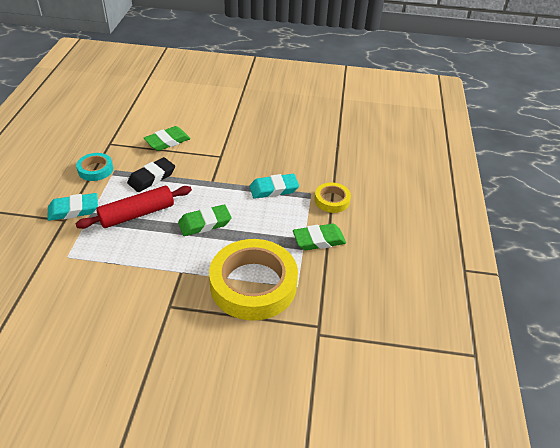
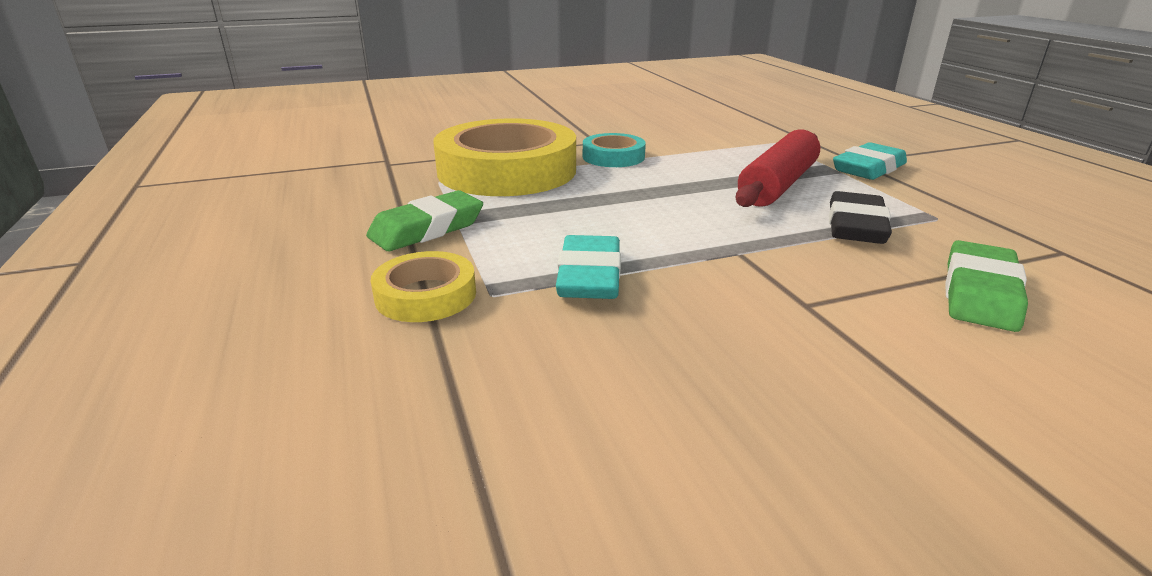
camera: 155 degrees right, 15 degrees down
turquoise tape [76,153,113,181] -> turquoise tape moved to [583,133,646,167]
green eraser [178,204,231,236] -> none
turquoise eraser [249,174,299,199] -> turquoise eraser turned 45 degrees counterclockwise [556,235,621,299]

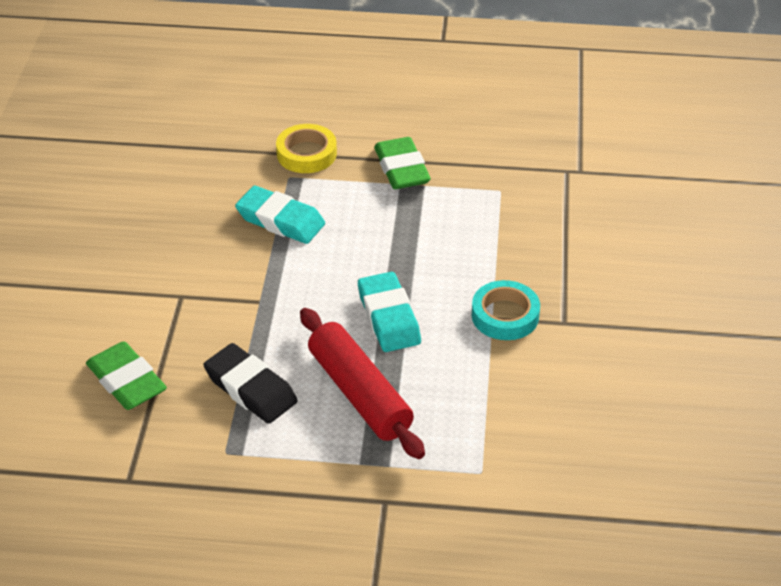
camera: 115 degrees right, 15 degrees up
yellow tape [433,118,576,196] -> none
turquoise eraser [833,142,907,180] -> turquoise eraser moved to [358,272,421,352]

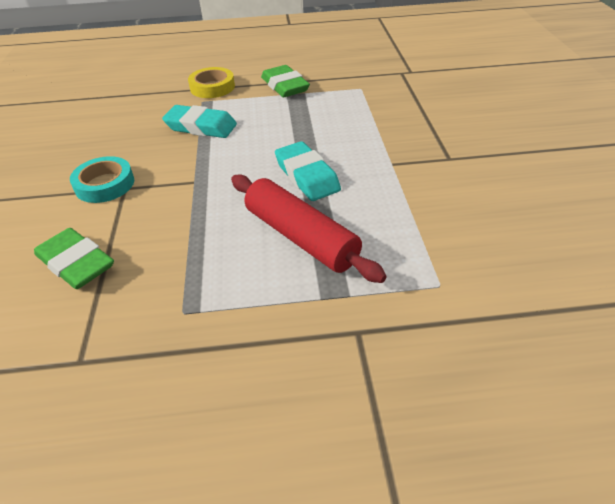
camera: 10 degrees left, 0 degrees up
black eraser [203,343,298,424] -> none
turquoise tape [472,280,540,340] -> turquoise tape moved to [70,156,134,203]

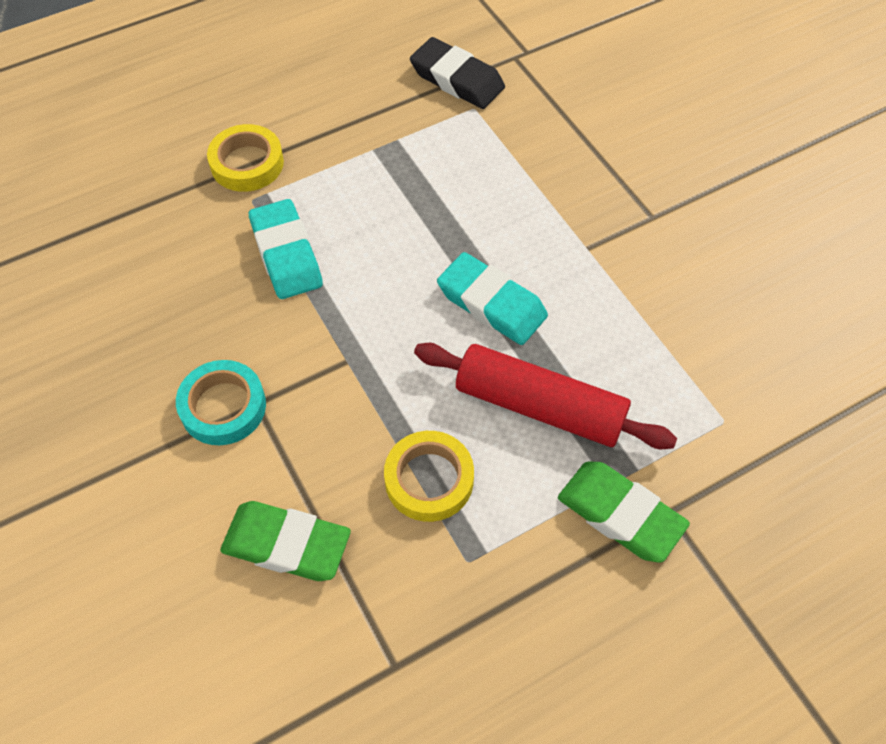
camera: 25 degrees left, 15 degrees up
turquoise eraser [162,105,237,138] -> turquoise eraser turned 75 degrees clockwise [249,199,323,299]
green eraser [261,65,310,97] -> green eraser moved to [558,462,690,563]
none -> yellow tape [384,431,474,522]
none -> black eraser [410,37,505,109]

